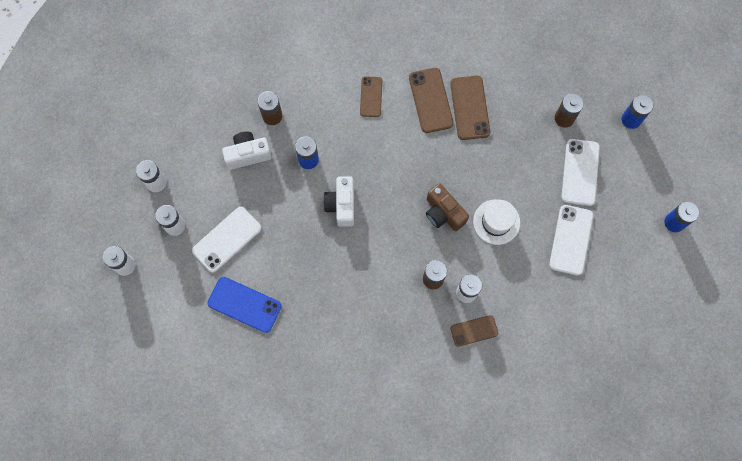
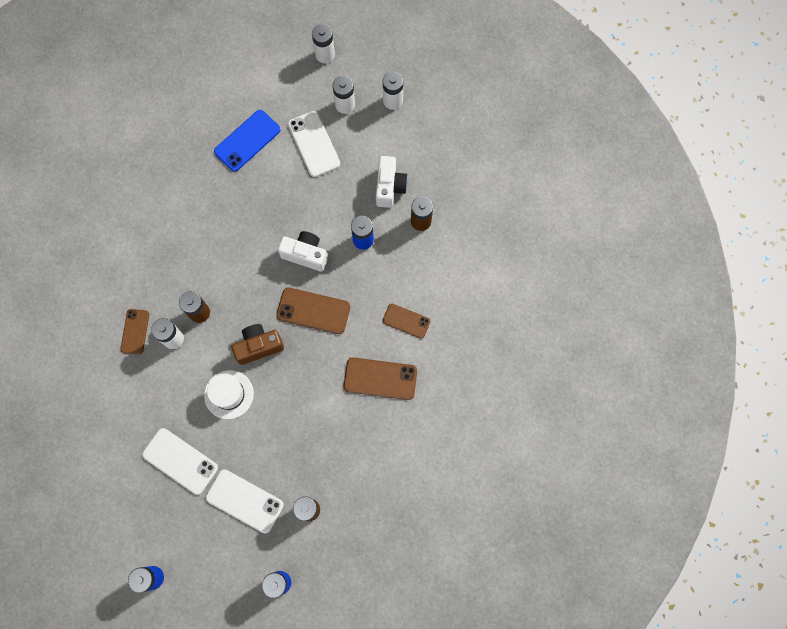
camera: 110 degrees right, 0 degrees up
brown phone [450,76,490,140] -> brown phone moved to [277,287,350,334]

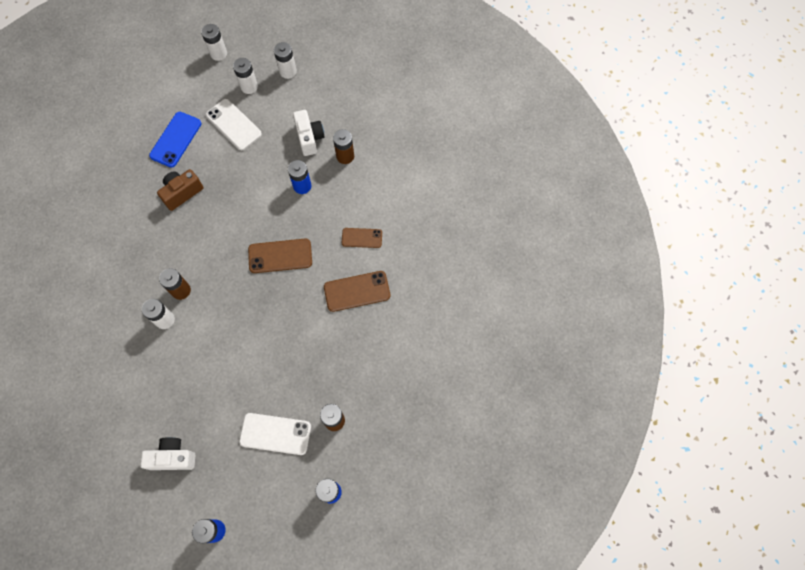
camera: 20 degrees left, 5 degrees down
brown phone [120,309,149,355] -> none
white phone [142,428,218,495] -> none
white hat [204,370,254,419] -> none
brown camera [231,324,284,365] -> brown camera moved to [157,169,203,211]
white camera [278,231,328,272] -> white camera moved to [140,437,195,470]

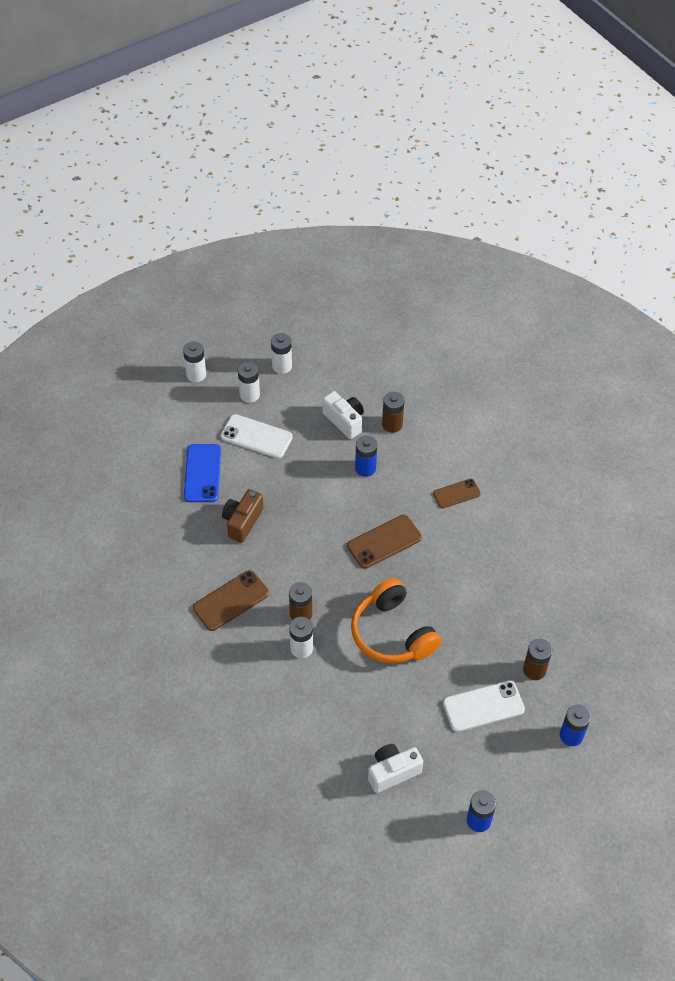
camera: 25 degrees left, 15 degrees down
brown phone [324,271,390,312] -> brown phone moved to [193,570,269,631]
none -> orange headphones [351,578,441,664]

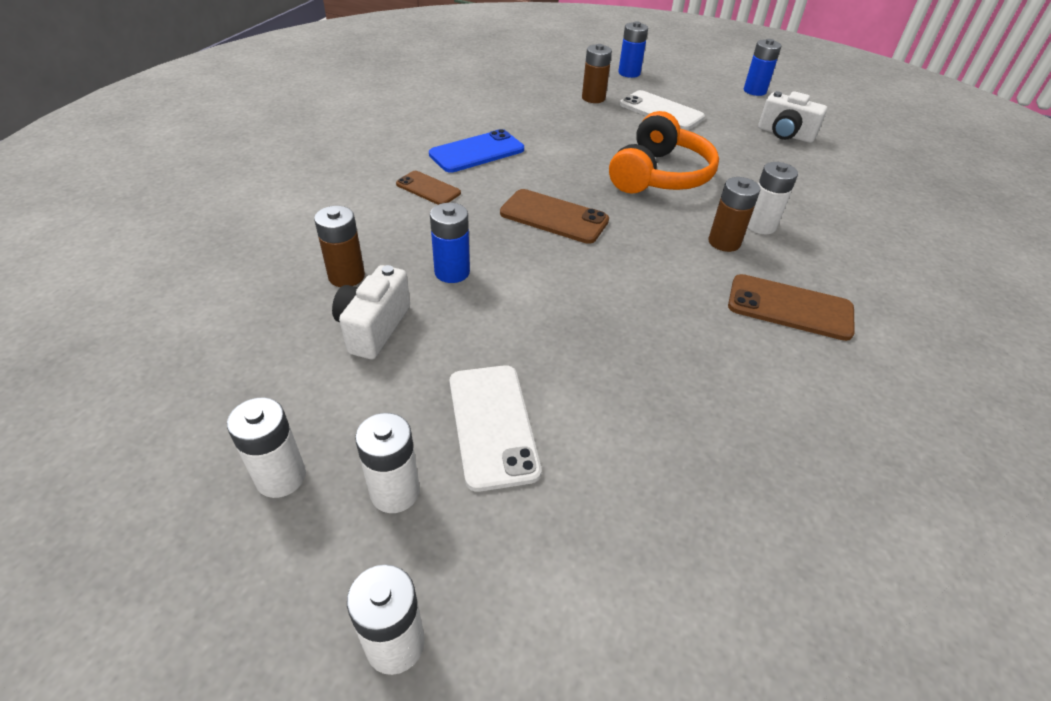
camera: 125 degrees left, 10 degrees down
blue phone [184,444,221,502] -> blue phone moved to [429,129,524,173]
brown camera [222,489,263,543] -> none

